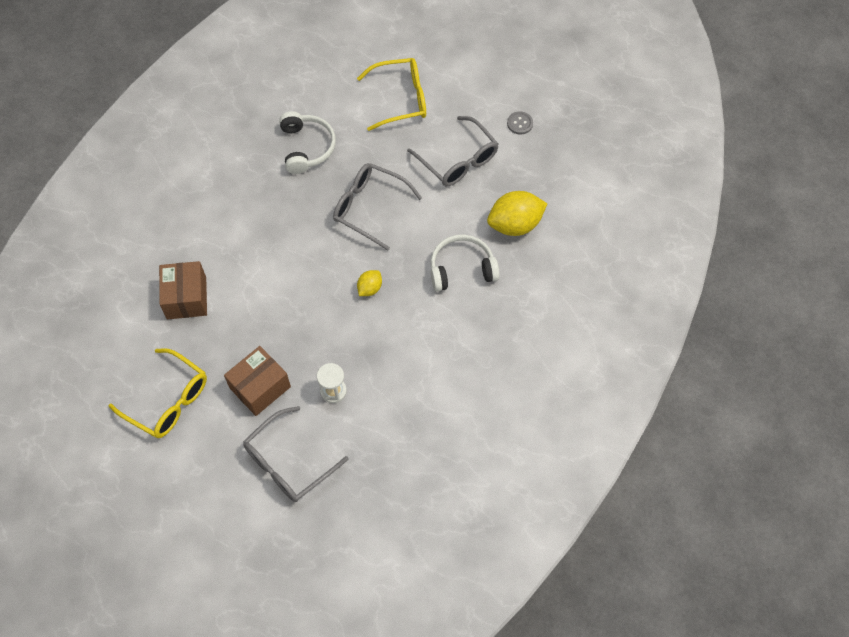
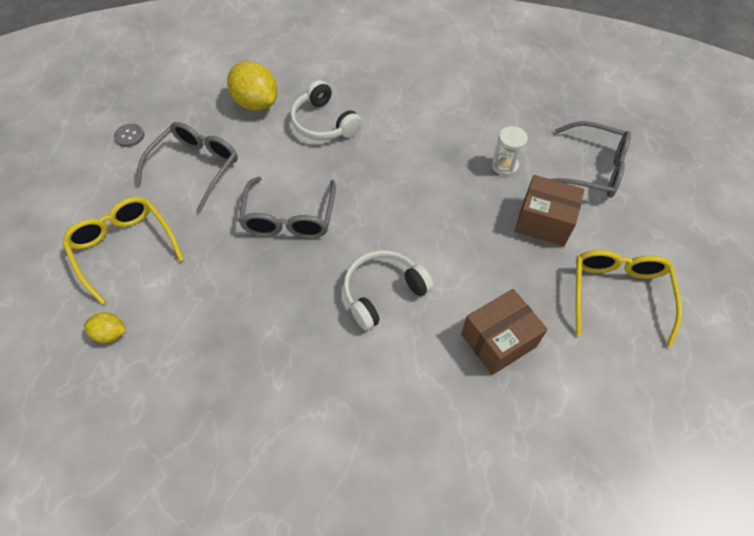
camera: 115 degrees left, 5 degrees down
white headphones [279,111,336,174] -> white headphones moved to [343,250,434,330]
yellow lemon [357,270,382,296] -> yellow lemon moved to [84,312,126,343]

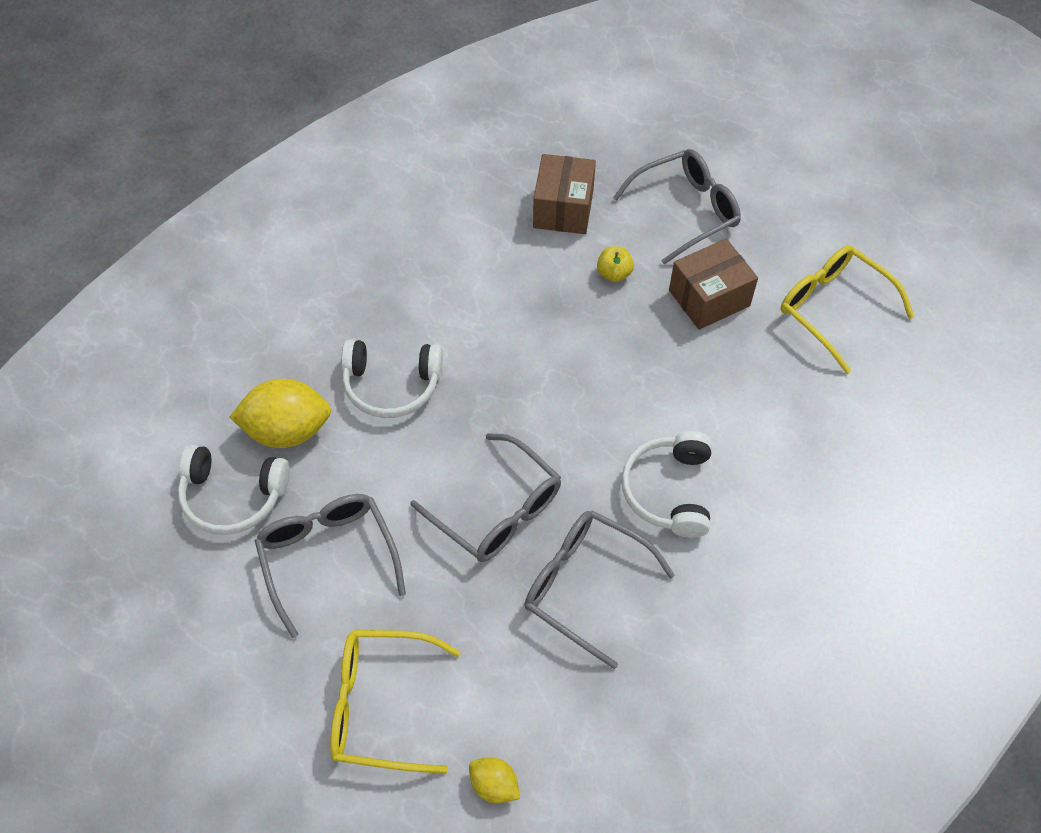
camera: 50 degrees left, 0 degrees up
yellow lemon [84,312,126,343] -> yellow lemon turned 75 degrees clockwise [469,757,520,804]
grey button [114,124,144,147] -> none
brown box [461,289,548,375] -> brown box moved to [533,154,596,234]
white hourglass [492,126,528,176] -> yellow apple [597,246,634,282]
none -> white headphones [178,445,290,535]
none -> grey glasses [524,510,675,669]

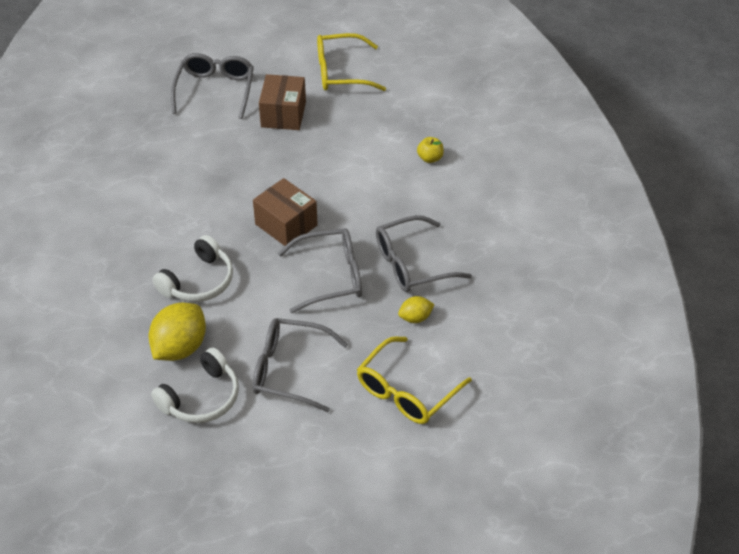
camera: 55 degrees left, 10 degrees down
yellow lemon [469,757,520,804] -> yellow lemon moved to [398,296,435,323]
brown box [533,154,596,234] -> brown box moved to [253,178,318,246]
yellow apple [597,246,634,282] -> yellow apple moved to [417,137,444,163]
white headphones [621,431,712,538] -> none

